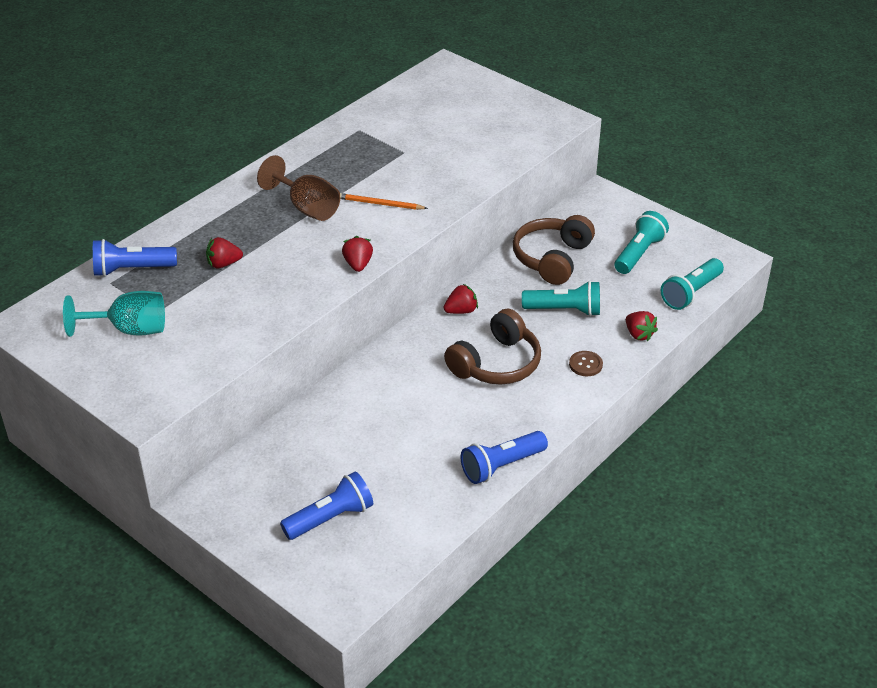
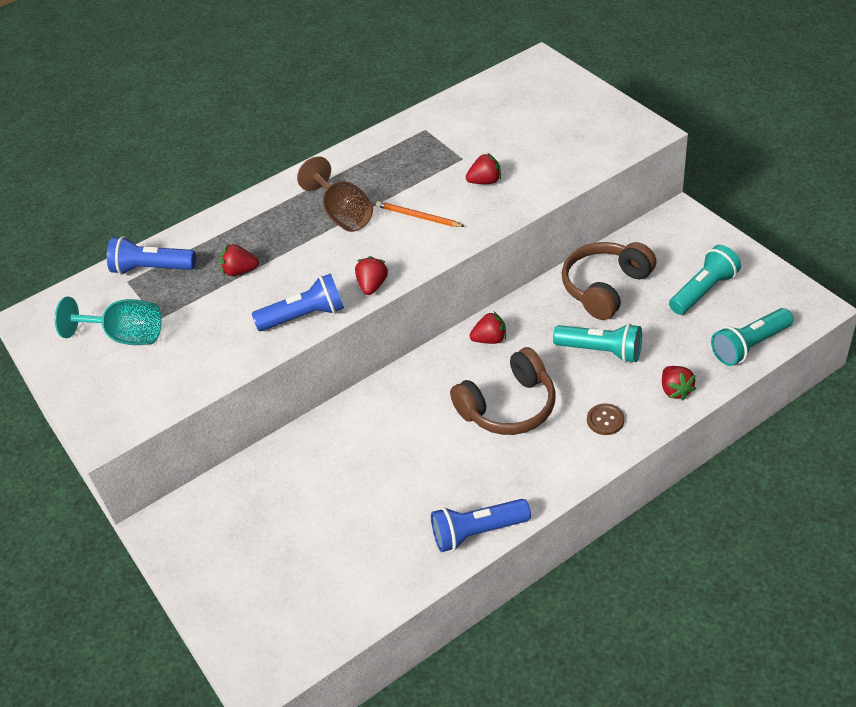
camera: 20 degrees right, 5 degrees up
blue flashlight [280,472,373,540] -> blue flashlight moved to [252,273,344,331]
none -> red strawberry [466,153,501,184]

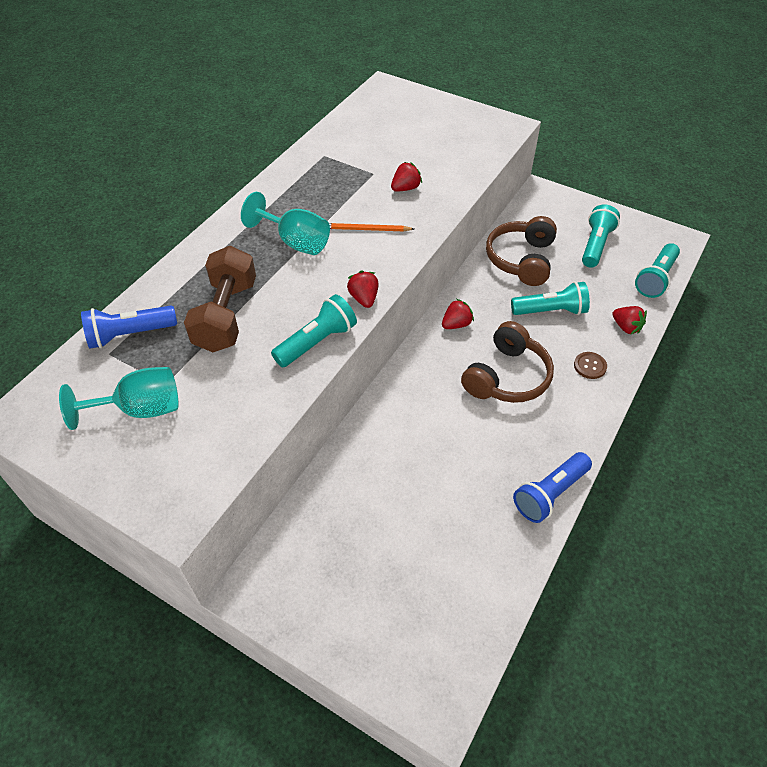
camera: 30 degrees left, 5 degrees up
red strawberry [220,244,259,276] -> brown dumbbell [184,246,256,352]
blue flashlight [252,273,344,331] -> turquoise flashlight [271,294,357,368]
brown goblet [297,156,373,232] -> turquoise goblet [241,192,330,255]

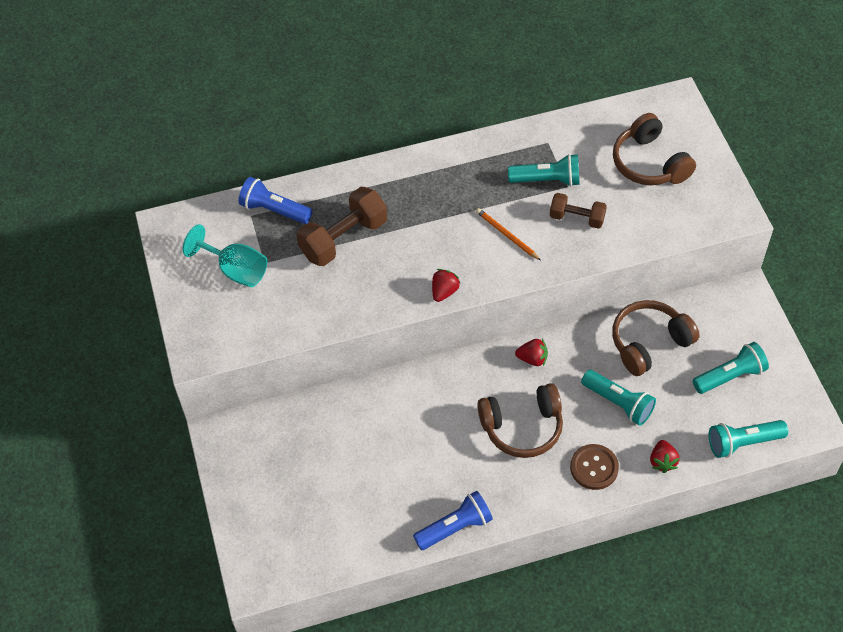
camera: 45 degrees right, 5 degrees up
turquoise goblet [241,192,330,255] -> none
turquoise flashlight [271,294,357,368] -> turquoise flashlight moved to [508,154,580,186]
red strawberry [391,162,422,192] -> brown dumbbell [550,193,607,229]
blue flashlight [513,452,592,523] -> blue flashlight turned 150 degrees clockwise [413,491,493,550]
brown button [574,352,607,379] -> brown button [570,444,619,490], size x1.53
none -> brown headphones [613,113,696,185]

